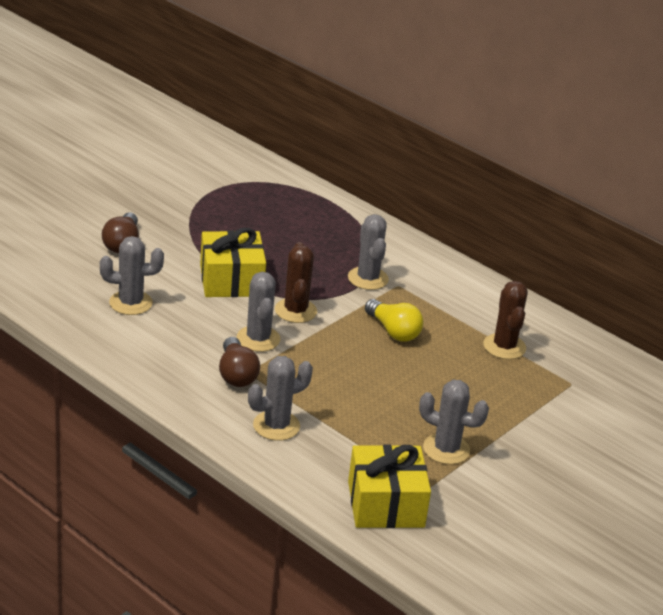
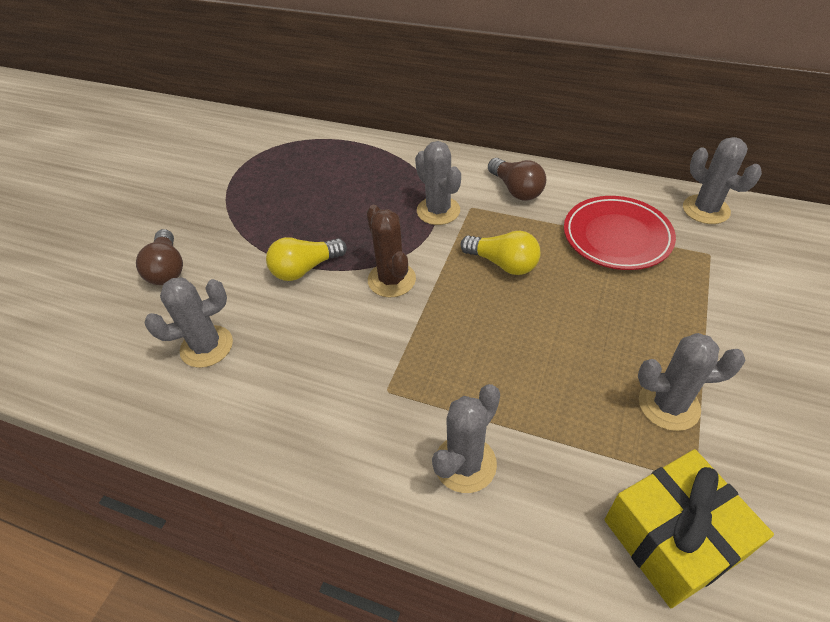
camera: 15 degrees left, 15 degrees up
yellow gift [200,228,266,297] -> yellow light bulb [266,237,347,281]
brown light bulb [219,337,260,387] -> brown light bulb moved to [488,158,546,201]
grey cactus [237,272,280,352] -> grey cactus moved to [683,137,762,224]
brown cactus [483,281,528,359] -> red plate [564,196,676,270]

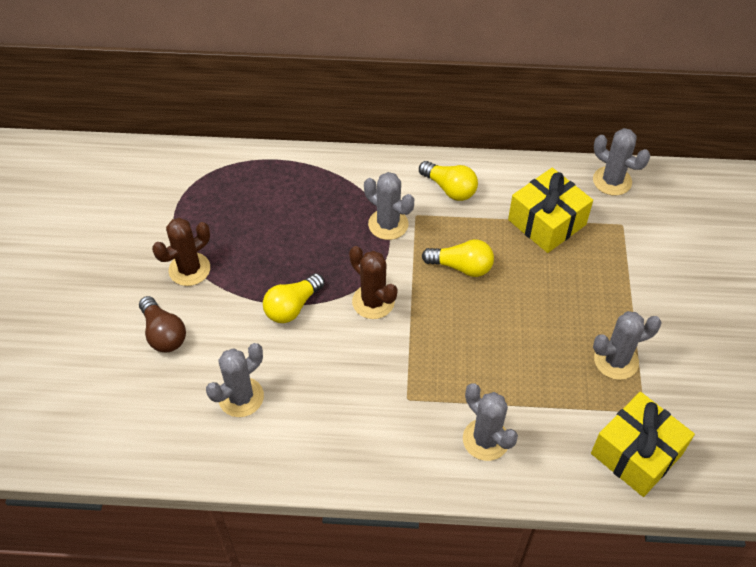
camera: 20 degrees left, 5 degrees up
grey cactus [432,384,500,493] -> grey cactus turned 60 degrees counterclockwise [463,383,518,461]
brown light bulb [488,158,546,201] -> yellow light bulb [419,161,478,201]
red plate [564,196,676,270] -> yellow gift [508,168,593,253]
none -> brown cactus [152,218,210,286]

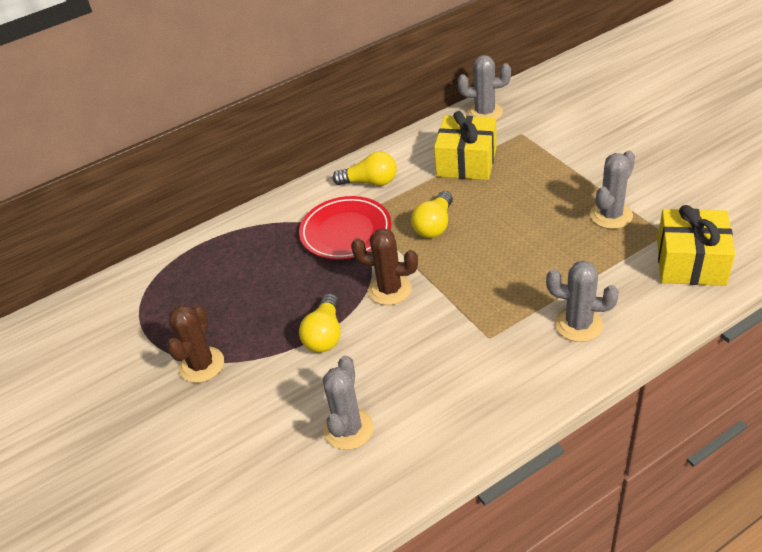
camera: 30 degrees left, 10 degrees down
brown light bulb [139,296,186,352] -> none
grey cactus [364,172,414,240] -> red plate [299,196,391,260]
yellow light bulb [422,239,494,277] -> yellow light bulb turned 135 degrees clockwise [411,191,453,238]

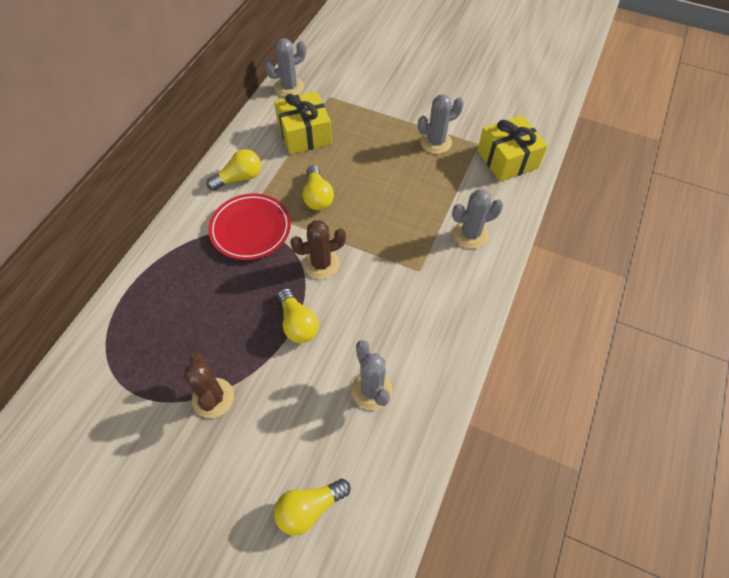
camera: 40 degrees left, 15 degrees up
grey cactus [590,151,635,229] -> grey cactus turned 60 degrees clockwise [418,94,464,154]
none -> yellow light bulb [274,479,351,536]

